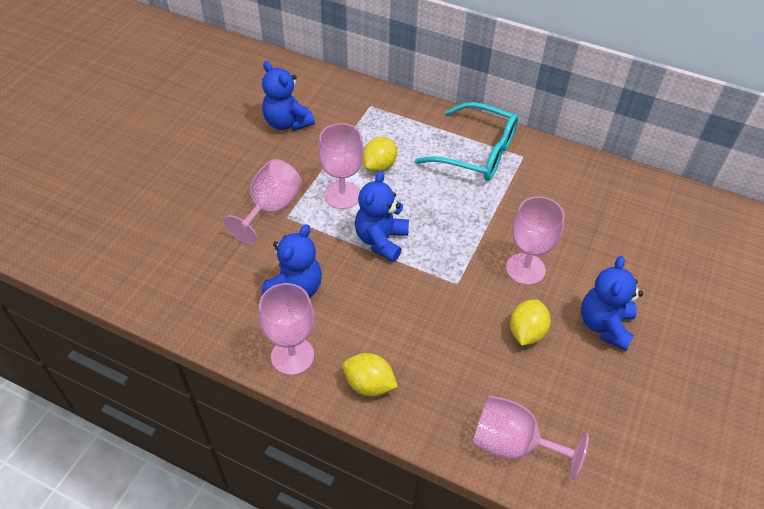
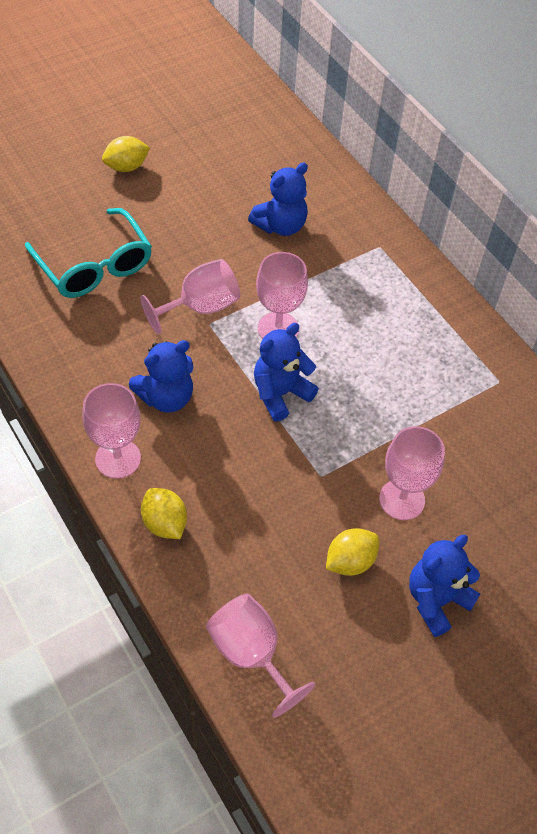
camera: 30 degrees right, 5 degrees up
blue teddy bear [262,61,315,131] -> blue teddy bear turned 120 degrees counterclockwise [248,162,308,236]
yellow lemon [363,137,397,172] -> yellow lemon moved to [102,136,150,172]
turquoise glasses [415,102,518,181] -> turquoise glasses moved to [25,208,152,298]

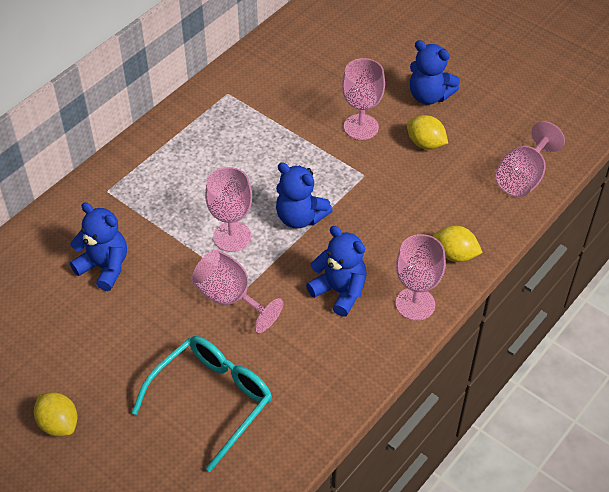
camera: 105 degrees left, 5 degrees down
yellow lemon [141,488,187,539] -> yellow lemon turned 75 degrees clockwise [433,226,483,262]

